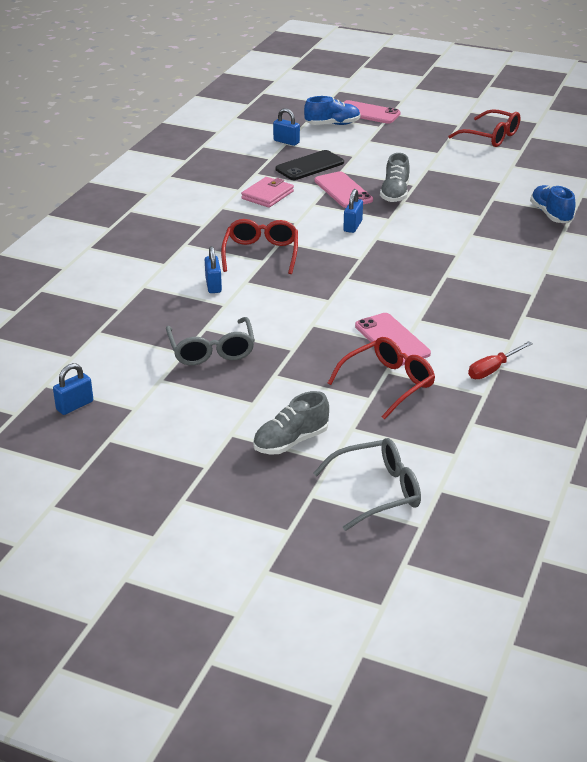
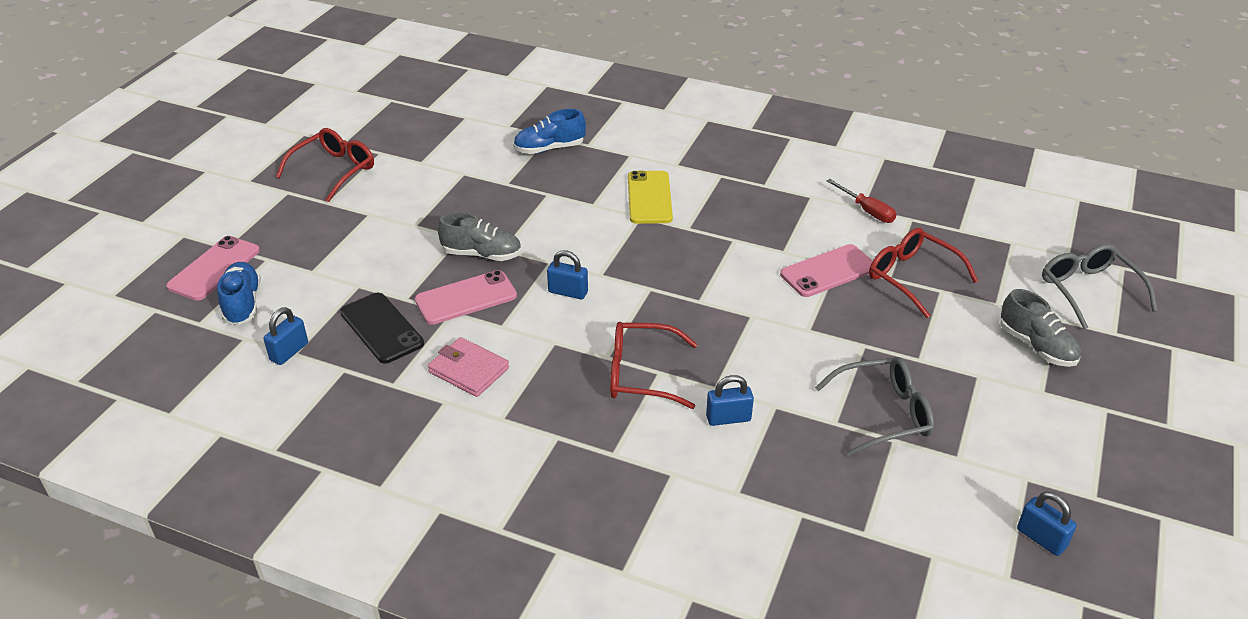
camera: 90 degrees left, 5 degrees up
none -> yellow phone [628,171,673,224]

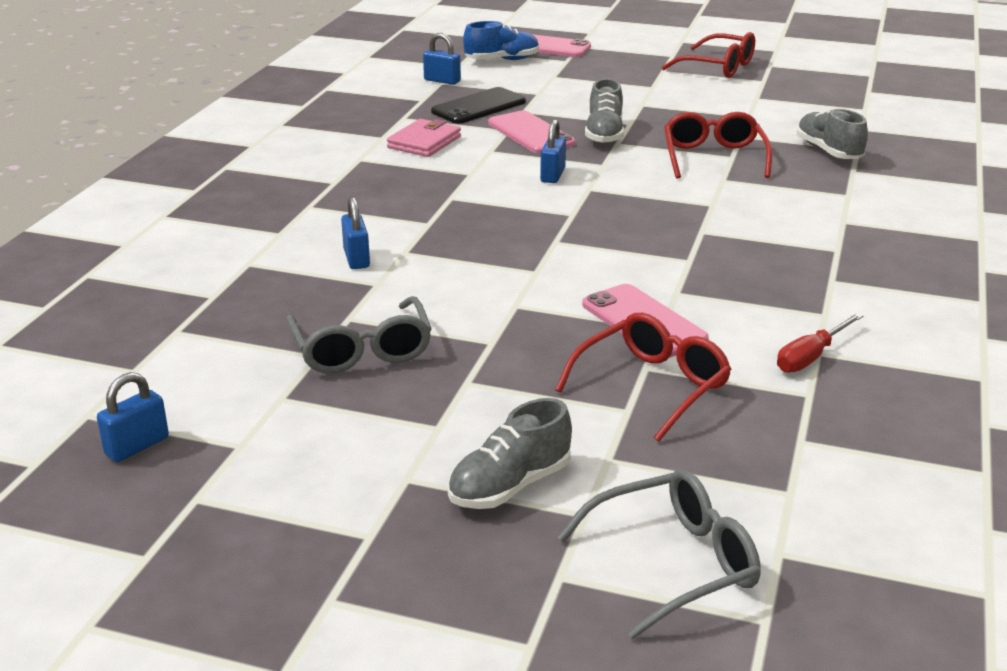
camera: 85 degrees right, 10 degrees down
blue shoe [513,109,586,154] -> grey shoe [797,108,868,159]
red glasses [610,322,697,409] -> red glasses moved to [664,112,772,179]
yellow phone [628,171,673,224] -> none

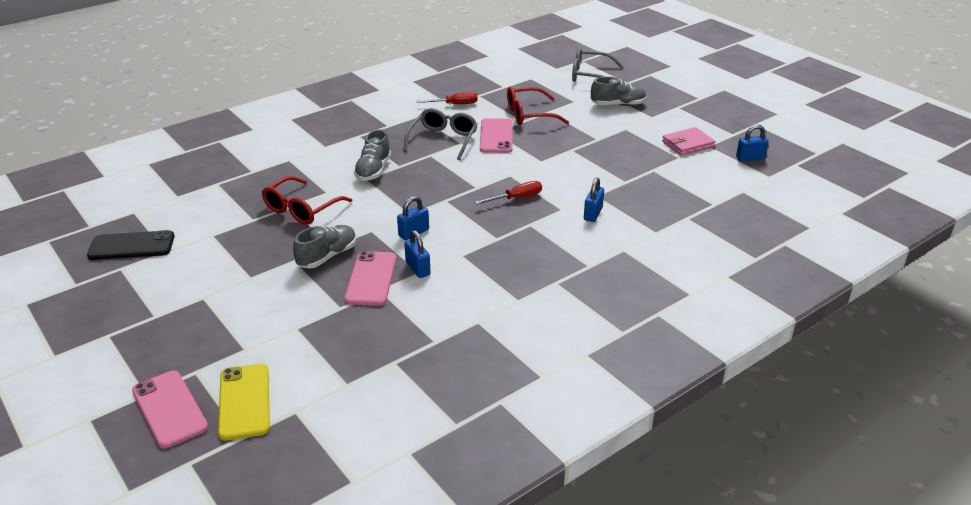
camera: 145 degrees left, 5 degrees up
grey glasses [286,296,432,374] -> grey glasses moved to [403,108,477,160]
pink wallet [387,119,461,157] -> pink wallet moved to [662,127,715,156]
blue padlock [423,33,461,85] -> blue padlock moved to [404,230,431,278]
black phone [431,87,526,124] -> black phone moved to [87,230,175,260]
blue shoe [463,21,539,60] -> yellow phone [218,364,270,441]
red glasses [662,32,755,78] -> none
grey shoe [797,108,868,159] -> grey shoe moved to [354,129,391,181]
none -> red screwdriver [475,181,542,204]

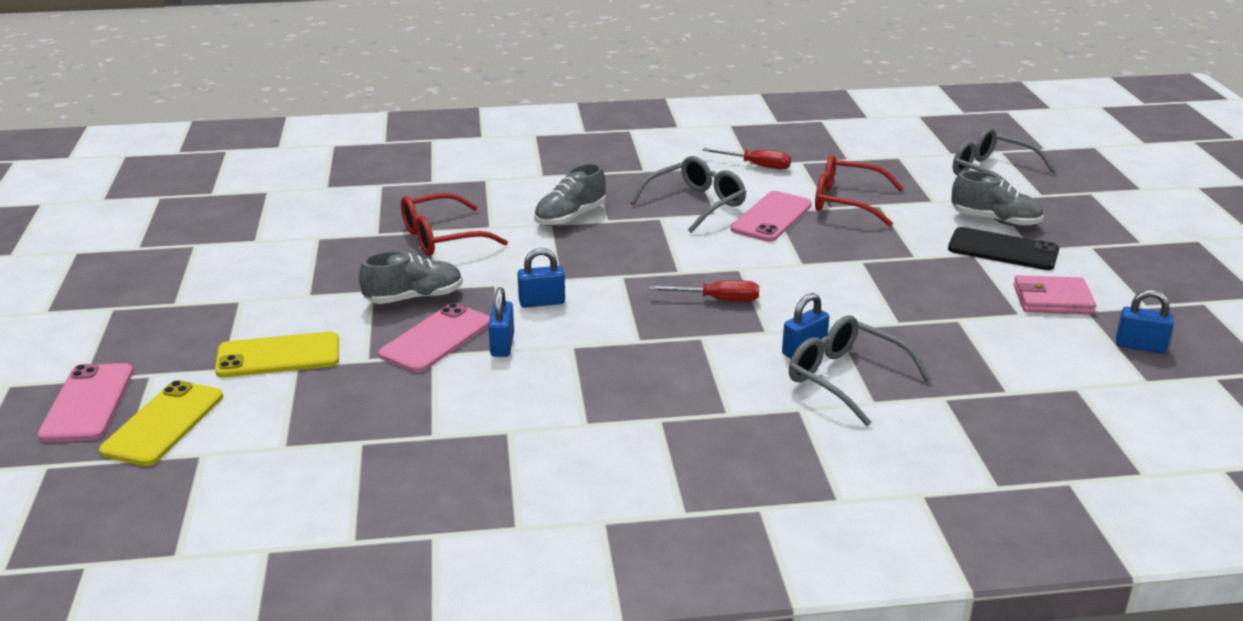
camera: 30 degrees right, 5 degrees down
black phone [87,230,175,260] -> black phone moved to [948,227,1059,270]
none -> yellow phone [215,331,339,377]
none -> grey glasses [789,315,931,426]

